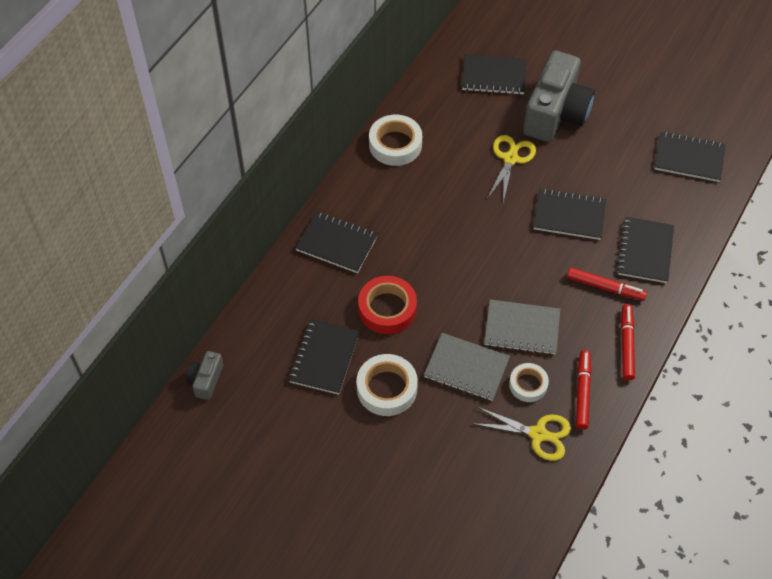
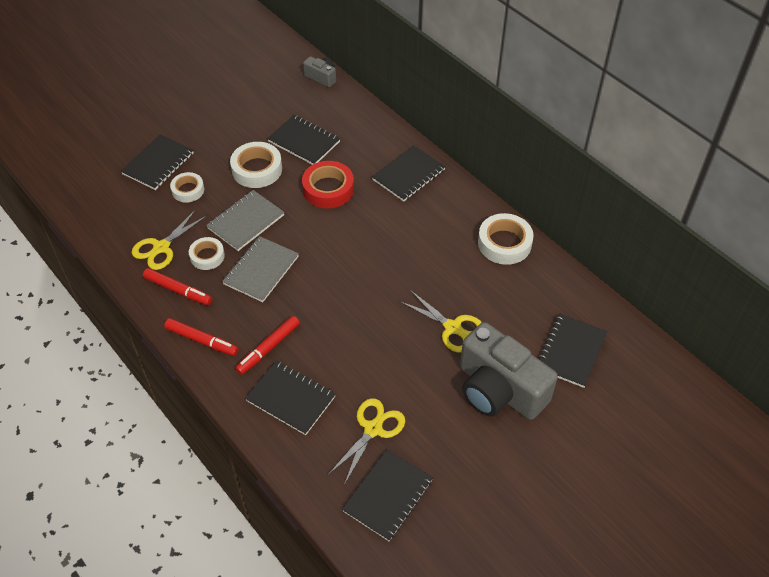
camera: 110 degrees right, 5 degrees down
black notebook [534,188,606,240] -> black notebook moved to [121,134,194,190]
none -> white tape [170,172,204,203]
none -> yellow scissors [328,398,405,485]

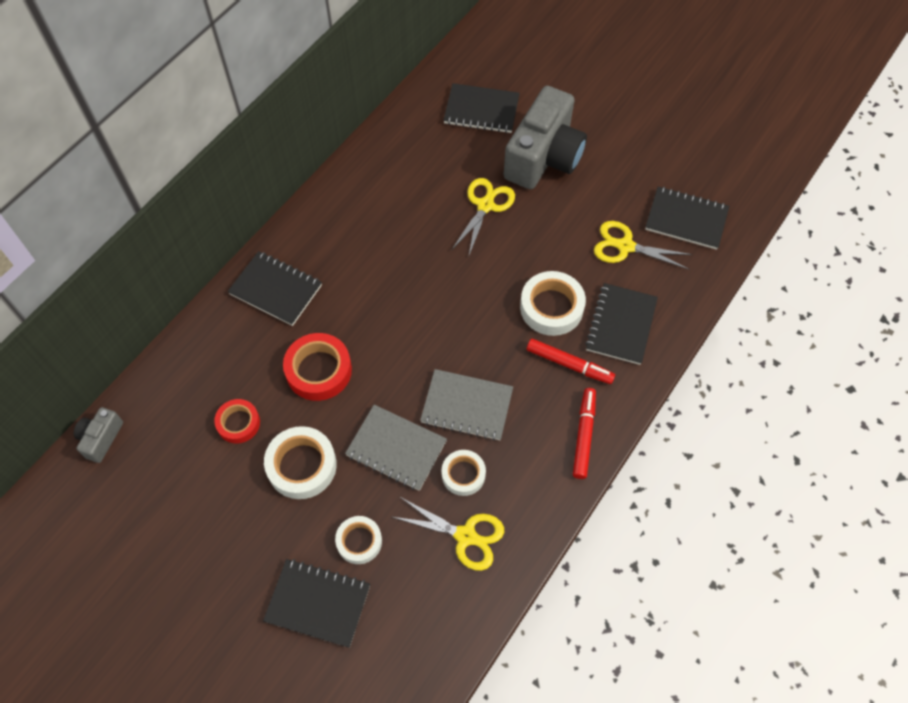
camera: 105 degrees left, 10 degrees up
red marker [143,268,212,305] -> none
black notebook [267,115,340,165] -> red tape [214,399,260,444]
white tape [478,213,533,265] -> white tape moved to [520,271,586,336]

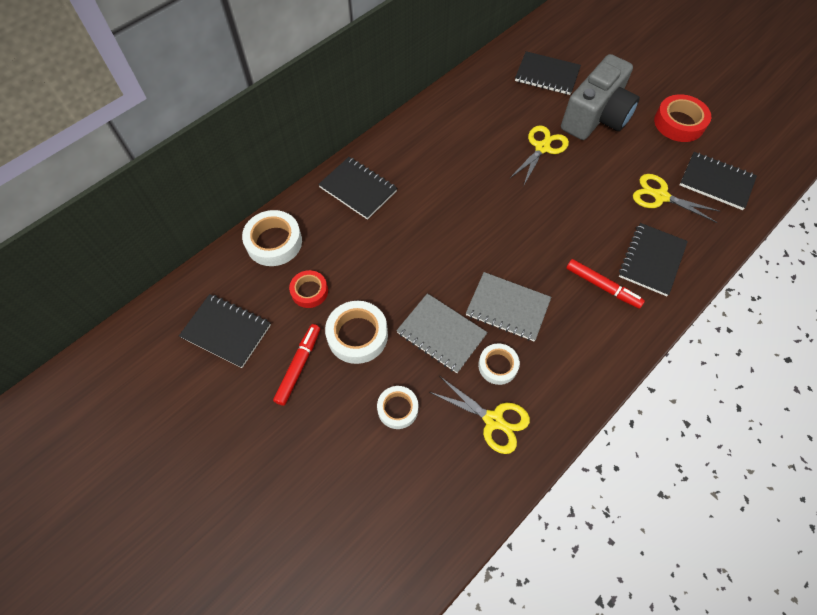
camera: 10 degrees right, 0 degrees up
grey camera [74,407,123,463] -> none
black notebook [263,559,370,648] -> black notebook moved to [179,294,271,368]
red tape [283,333,352,401] -> red tape moved to [654,94,711,142]
white tape [520,271,586,336] -> white tape moved to [242,210,302,266]
red marker [573,388,596,479] -> red marker moved to [273,324,320,406]

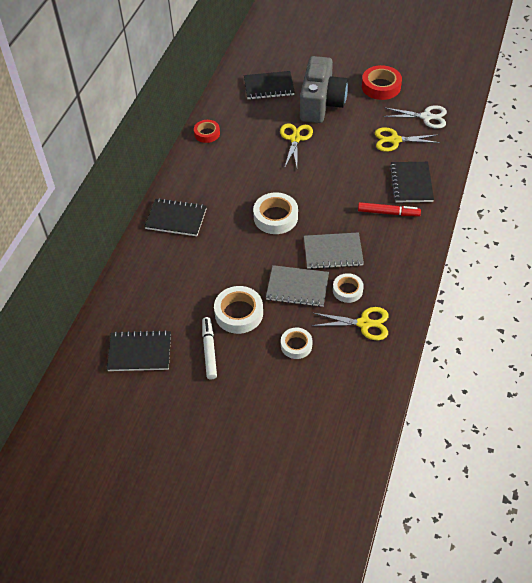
camera: 25 degrees left, 10 degrees down
white tape [242,210,302,266] -> white tape moved to [253,193,298,234]
red marker [273,324,320,406] -> white marker [202,317,217,380]
red tape [289,270,328,308] -> red tape moved to [194,120,220,143]
black notebook [680,152,757,210] -> white scissors [383,105,447,129]

